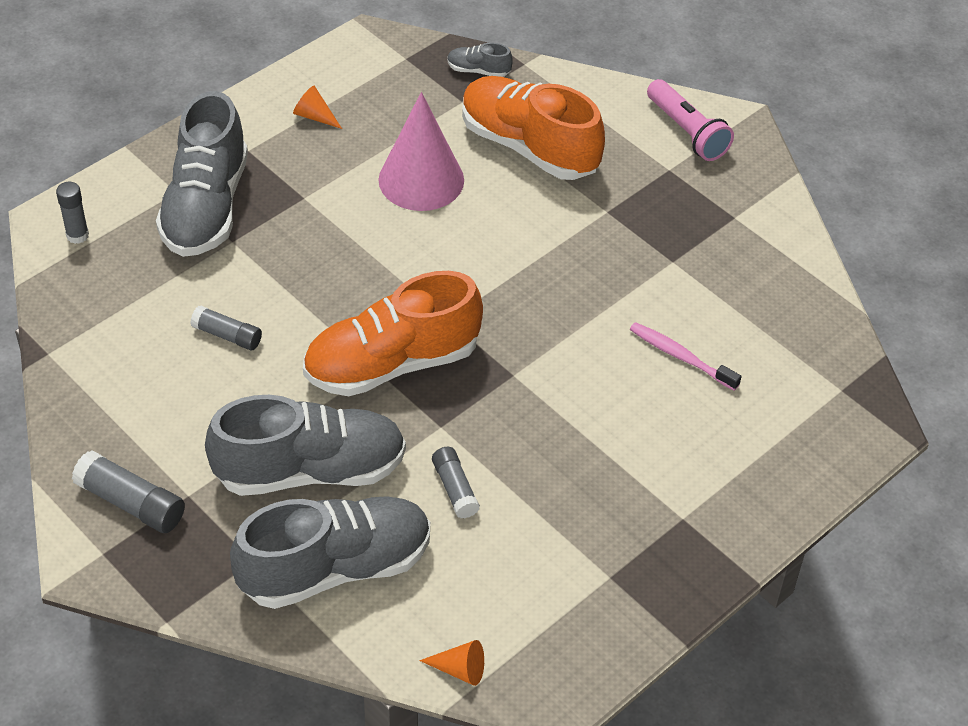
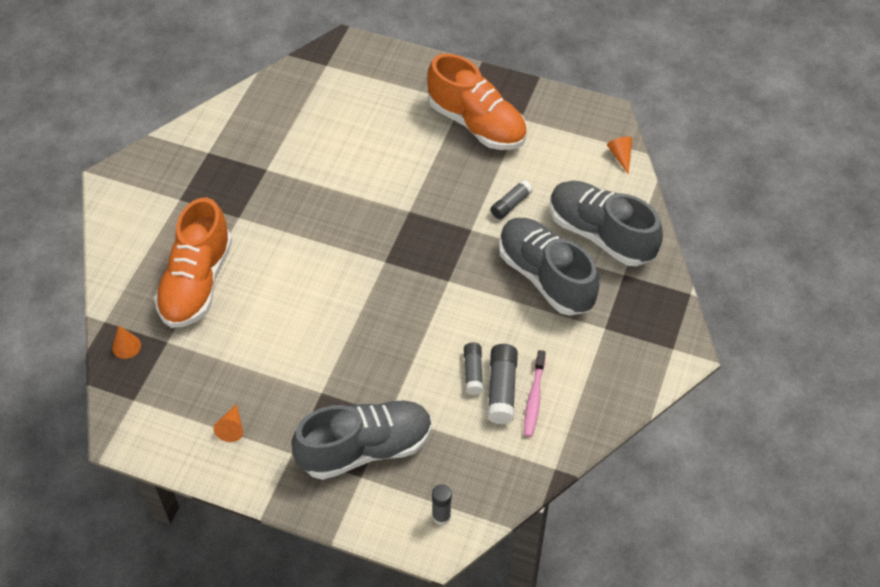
camera: 115 degrees left, 5 degrees up
grey glue stick [72,450,185,533] -> grey glue stick moved to [487,344,518,424]
orange shoe [303,271,483,396] -> orange shoe moved to [427,53,527,150]
pink cone [378,92,464,211] -> none
grey shoe [447,42,513,77] -> orange cone [112,326,141,359]
pink toothbrush [630,322,742,391] -> pink toothbrush moved to [524,350,546,437]
pink flashlight [647,79,734,161] -> none

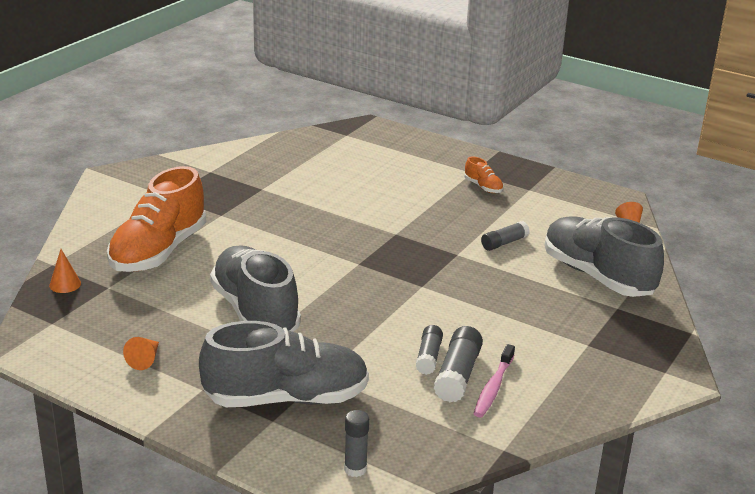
camera: 10 degrees right, 25 degrees down
orange shoe [427,53,527,150] -> orange shoe [465,157,504,193], size x0.41
grey shoe [499,218,599,316] -> grey shoe moved to [210,245,301,332]

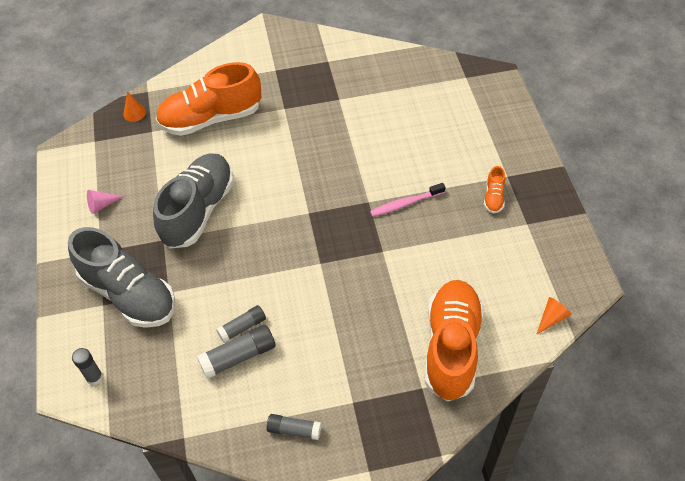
camera: 50 degrees right, 25 degrees up
orange cone [123,337,159,370] -> pink cone [87,190,124,214]
pink toothbrush [474,344,515,418] -> pink toothbrush moved to [370,183,445,217]
grey glue stick [481,221,530,251] -> grey glue stick moved to [267,414,321,440]
grey shoe [545,216,664,297] -> orange shoe [425,280,484,401]

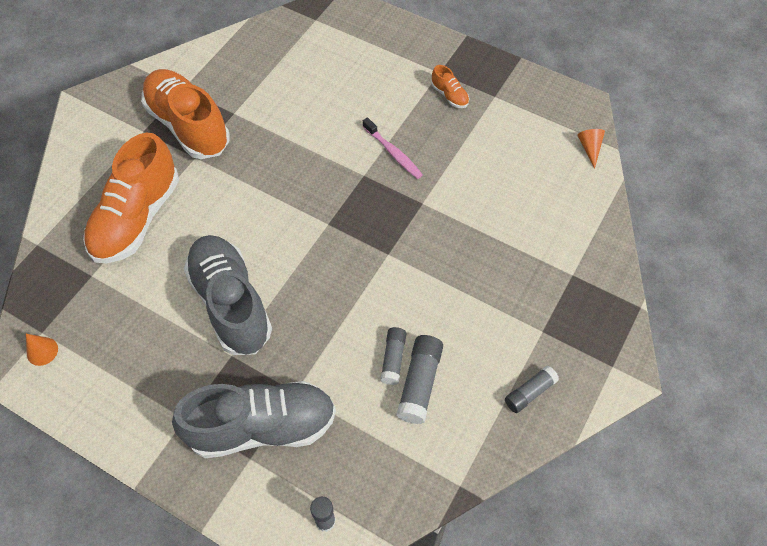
camera: 50 degrees left, 5 degrees up
pink cone [87,190,124,214] -> none
orange cone [123,92,146,122] -> orange cone moved to [26,334,58,366]
pink toothbrush [370,183,445,217] -> pink toothbrush turned 60 degrees counterclockwise [363,118,423,179]
orange shoe [425,280,484,401] -> orange shoe moved to [141,69,230,159]

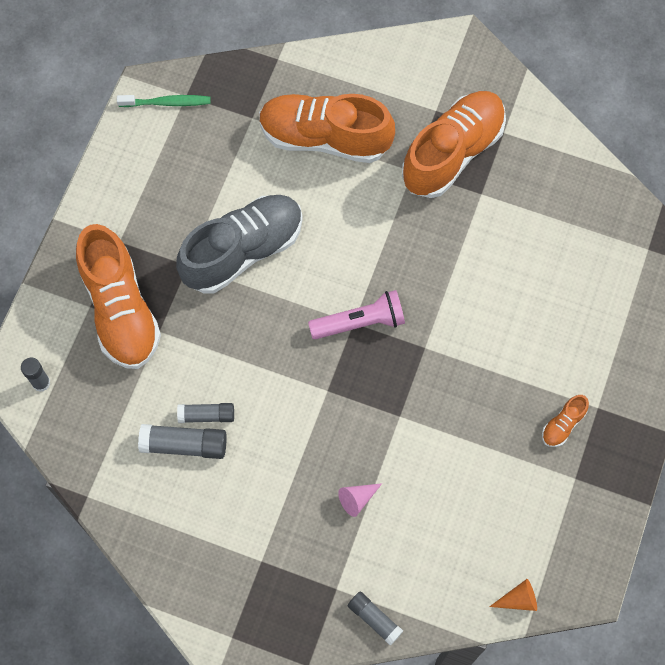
camera: 80 degrees right, 10 degrees up
orange cone [26,334,58,366] -> green toothbrush [117,95,211,107]
grey shoe [172,381,336,458] -> orange shoe [76,224,161,369]
pink toothbrush [363,118,423,179] -> none
grey glue stick [505,366,559,413] -> grey glue stick moved to [348,592,403,646]
none -> pink flashlight [308,290,405,339]
none -> pink cone [338,483,382,517]

